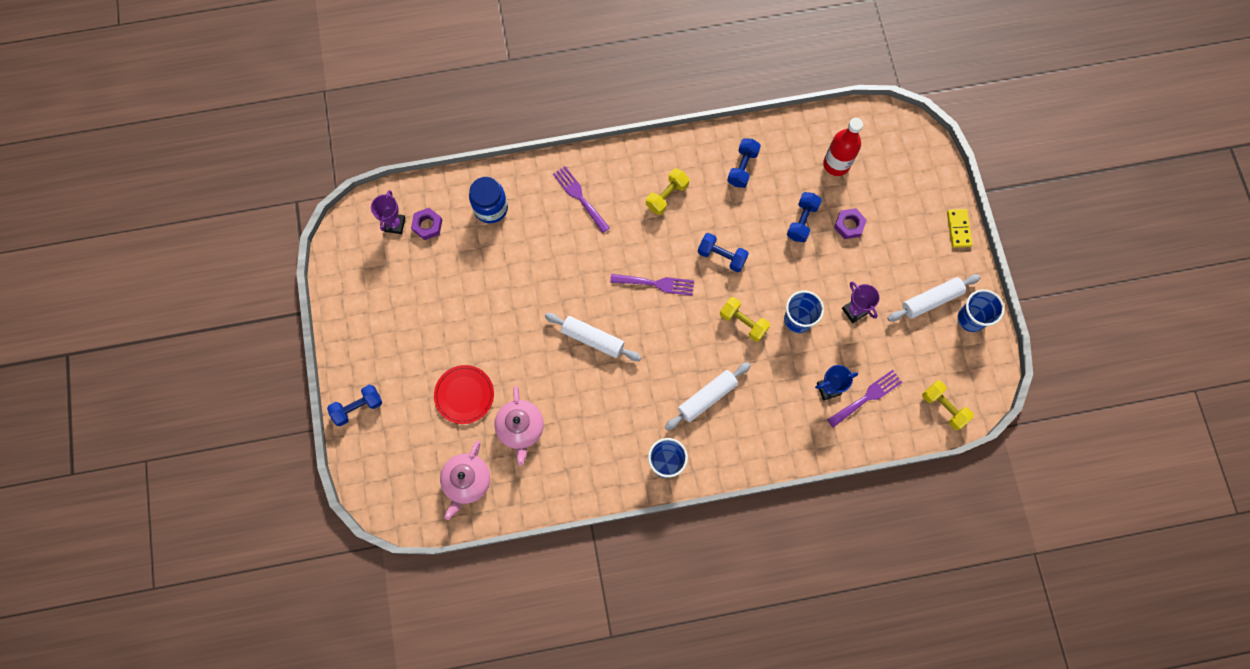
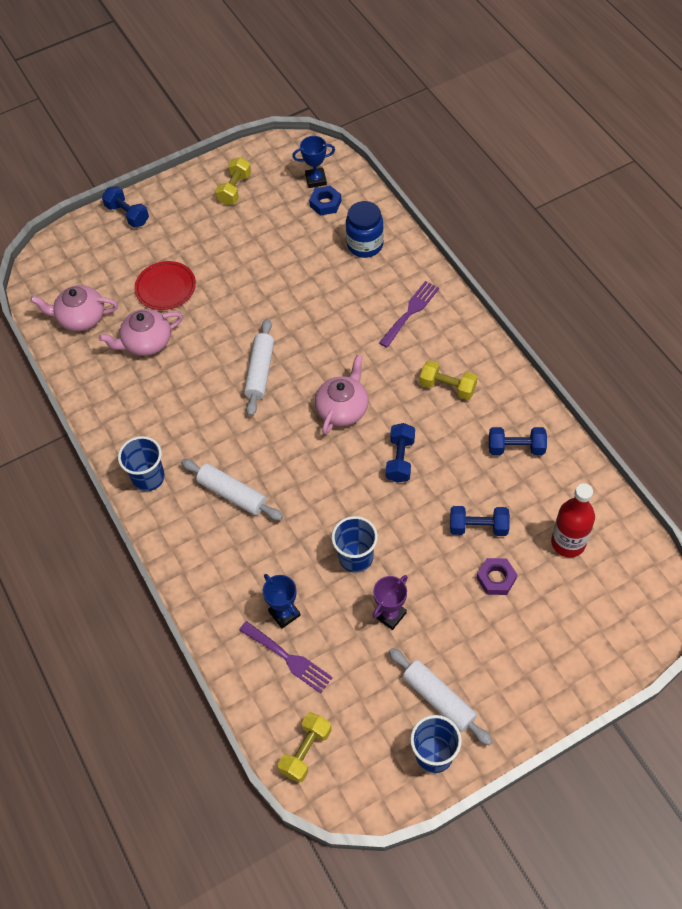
camera: 75 degrees right, 15 degrees down
purple trophy [371,190,406,234] -> blue trophy [292,136,335,188]
purple nut [411,208,442,240] -> blue nut [309,186,342,216]
purple fork [610,274,694,296] -> pink teapot [315,355,369,435]
yellow dumbbell [720,297,770,342] -> yellow dumbbell moved to [215,157,251,205]
yellow domino [947,209,973,248] -> none

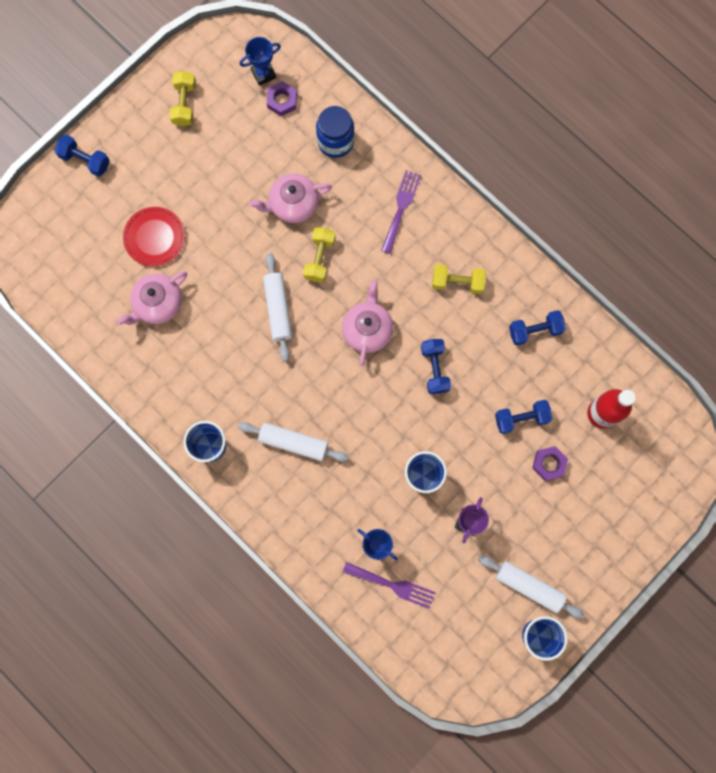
camera: 20 degrees left, 20 degrees up
pink teapot [31,285,118,331] -> pink teapot moved to [250,174,332,223]
yellow dumbbell [278,712,332,783] -> yellow dumbbell moved to [303,227,336,282]
blue nut [309,186,342,216] -> purple nut [267,81,297,116]

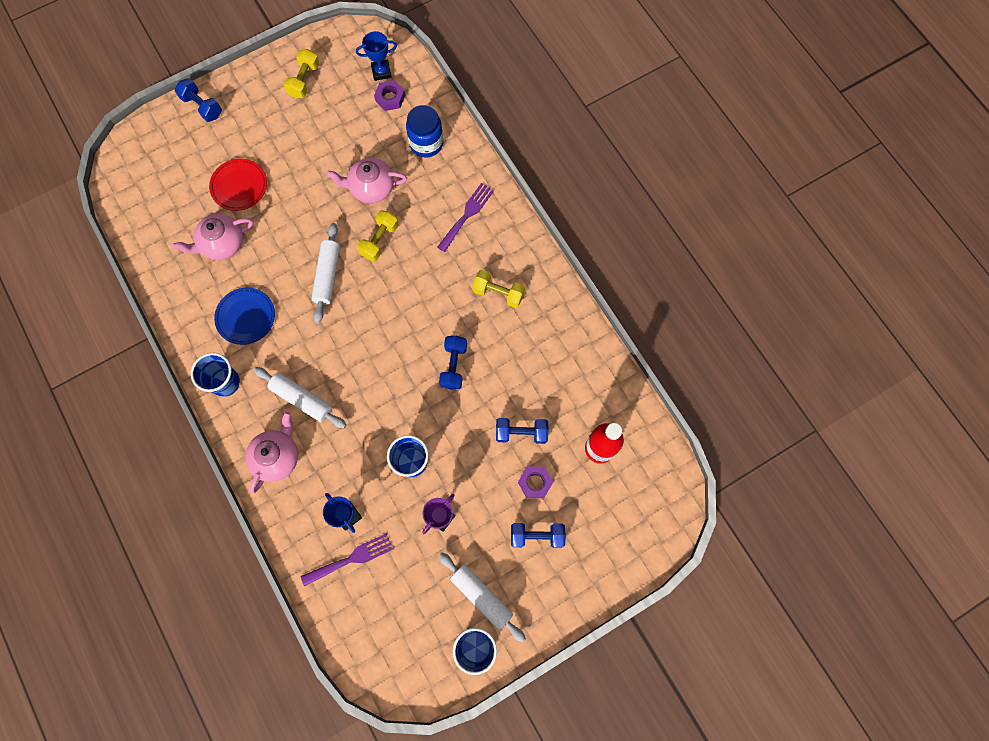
camera: 15 degrees right, 5 degrees down
pink teapot [342,280,393,366] -> pink teapot moved to [245,411,298,494]
purple fork [343,562,435,609] -> purple fork turned 60 degrees counterclockwise [301,533,393,586]
blue dumbbell [509,310,566,346] -> blue dumbbell moved to [511,523,566,548]
none -> blue plate [214,287,275,345]

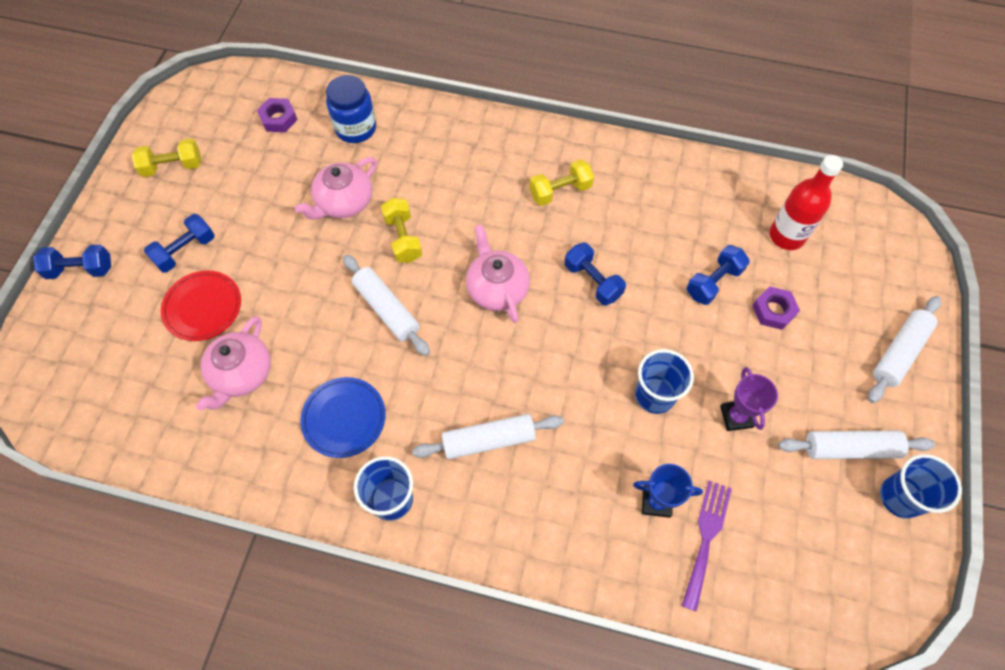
camera: 45 degrees left, 10 degrees down
pink teapot [245,411,298,494] -> pink teapot moved to [466,224,530,323]
yellow dumbbell [284,49,319,98] -> yellow dumbbell turned 75 degrees counterclockwise [132,138,202,177]
blue trophy [356,31,397,81] -> none
purple fork [437,183,494,252] -> none
blue dumbbell [511,523,566,548] -> blue dumbbell moved to [144,214,215,273]
none -> white rolling pin [868,296,941,403]

